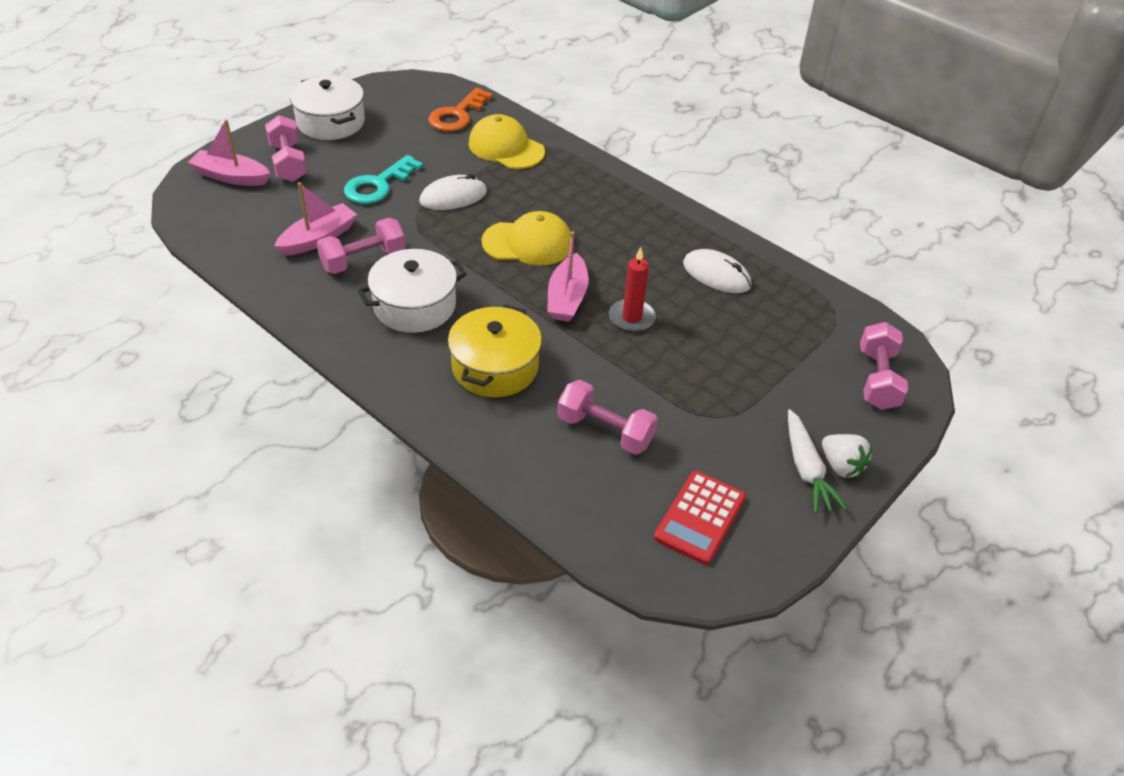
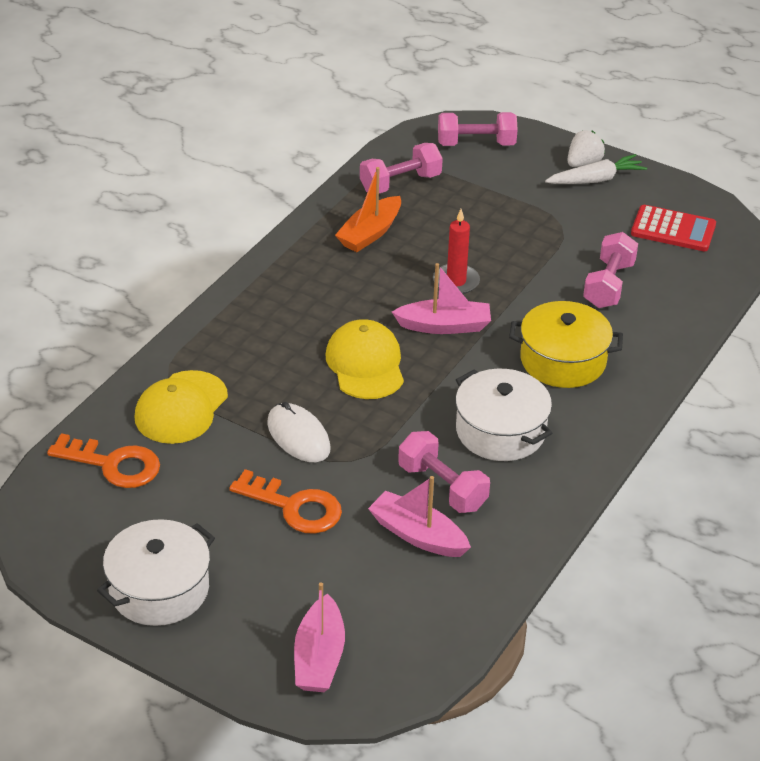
camera: 100 degrees left, 5 degrees down
pink dumbbell [265,115,307,182] -> pink dumbbell moved to [360,143,443,193]
turquoise key [344,155,423,204] -> orange key [229,469,342,534]
white mouse [683,249,752,293] -> orange boat [335,167,401,252]

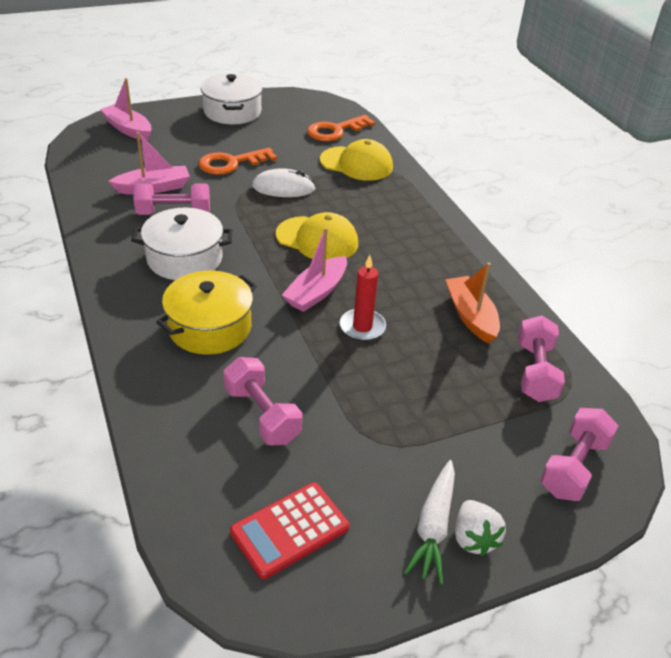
camera: 125 degrees right, 0 degrees up
yellow cap [135,370,228,444] -> yellow cap turned 135 degrees clockwise [320,139,393,181]

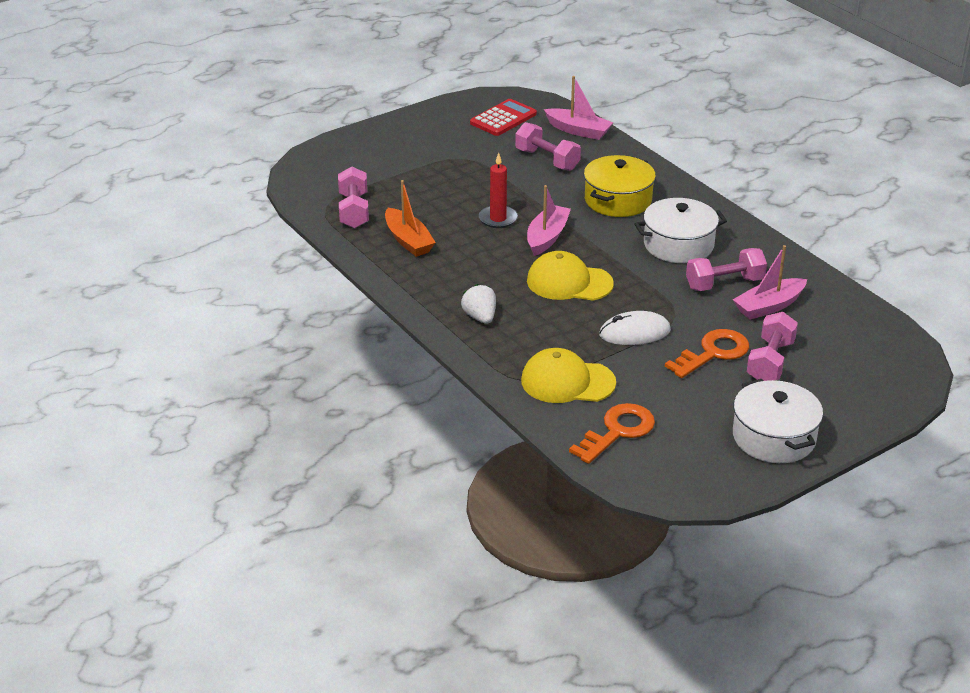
camera: 170 degrees right, 5 degrees down
pink boat [100,78,152,141] -> pink boat moved to [544,76,613,140]
white carrot [404,460,455,584] -> none
white strawberry [455,500,506,556] -> white strawberry moved to [461,284,496,324]
pink dumbbell [540,408,618,501] -> pink dumbbell moved to [747,312,798,381]

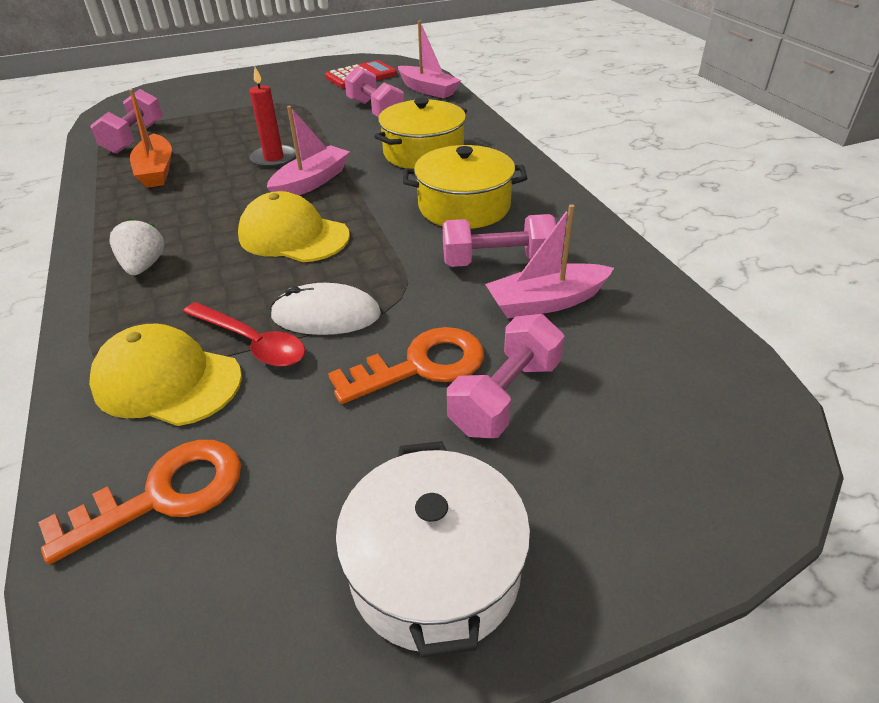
camera: 15 degrees right, 5 degrees up
white pot [635,198,727,263] -> yellow pot [403,145,527,229]
none -> red spoon [183,302,305,367]

